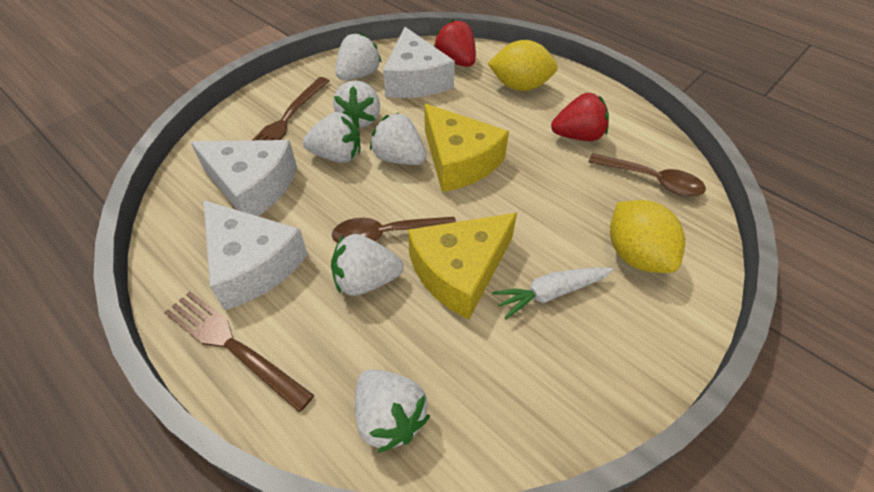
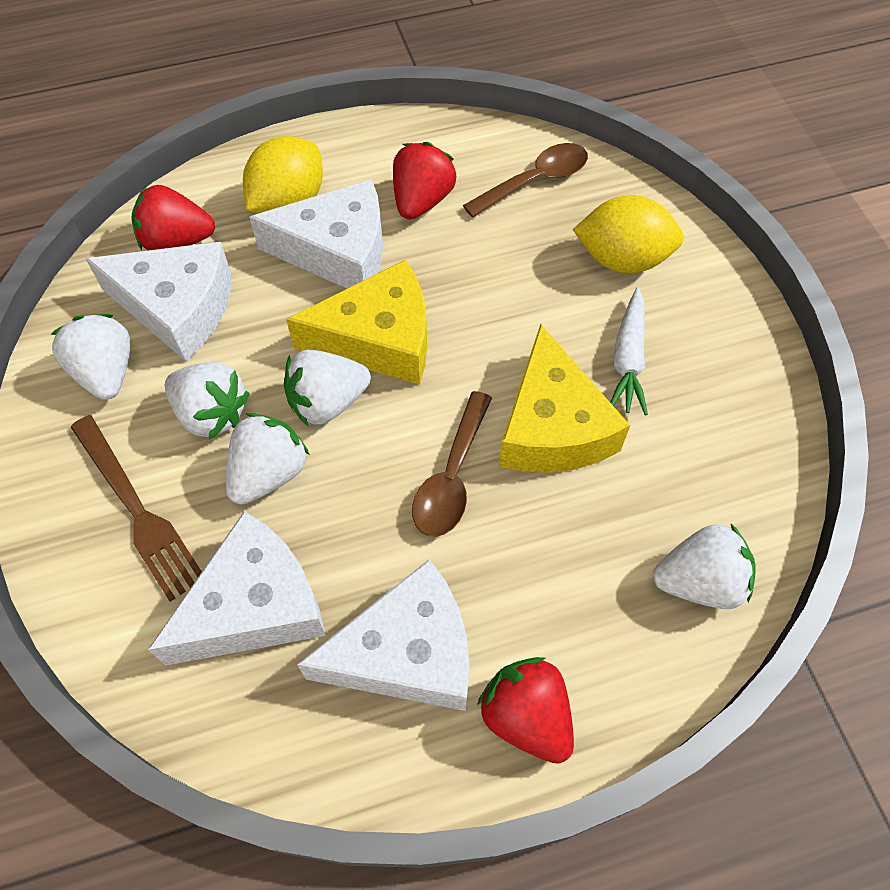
camera: 60 degrees left, 10 degrees up
brown fork [164,291,314,412] -> red strawberry [477,657,574,764]
white strawberry [331,234,404,296] -> none
none -> white cheese [249,179,383,288]

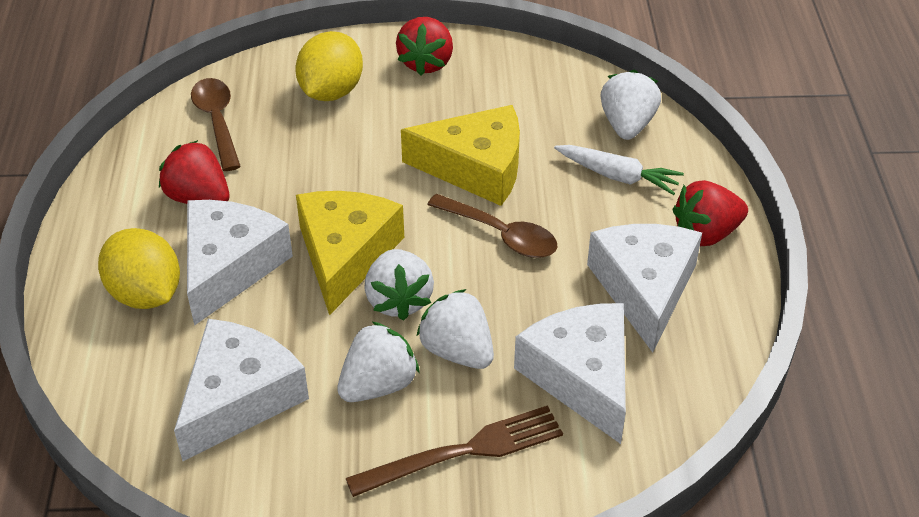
camera: 75 degrees left, 15 degrees down
white strawberry [50,314,130,400] -> none
red strawberry [131,185,215,251] -> red strawberry moved to [396,17,453,76]
white carrot [610,288,648,416] -> white carrot moved to [554,145,684,195]

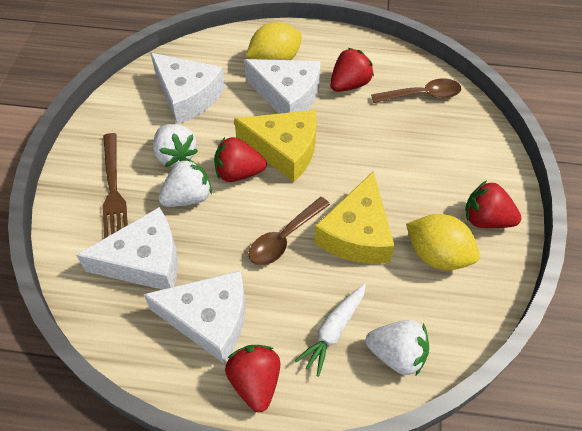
camera: 100 degrees right, 10 degrees up
yellow lemon [295,31,363,101] -> yellow lemon moved to [406,214,480,270]
white strawberry [364,249,434,321] -> red strawberry [214,137,267,182]

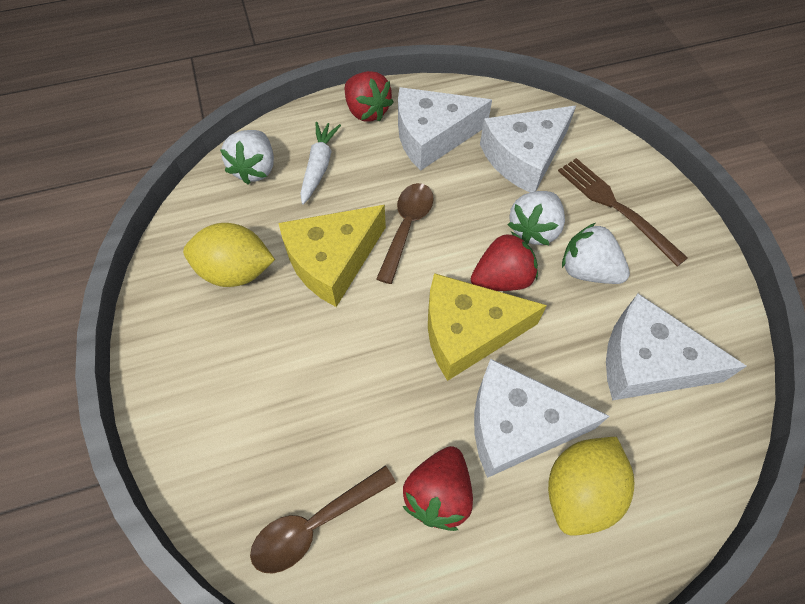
camera: 155 degrees right, 5 degrees up
yellow cheese [314,172,395,264] -> yellow cheese turned 120 degrees counterclockwise [278,205,386,307]
white strawberry [365,320,429,375] -> white strawberry turned 75 degrees counterclockwise [220,130,274,184]
red strawberry [465,180,521,228] -> none

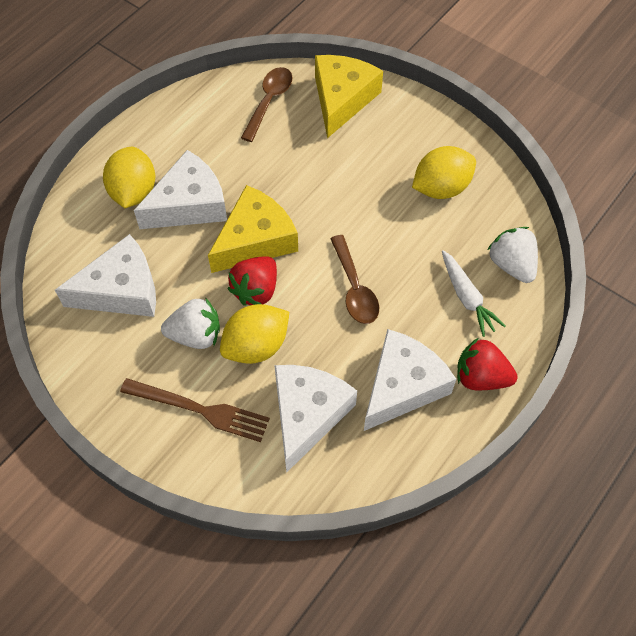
camera: 145 degrees right, 0 degrees up
yellow cheese [278,205,386,307] -> yellow cheese moved to [315,55,383,138]
red strawberry [403,446,473,531] -> none
white strawberry [508,191,565,245] -> yellow lemon [220,304,289,364]

